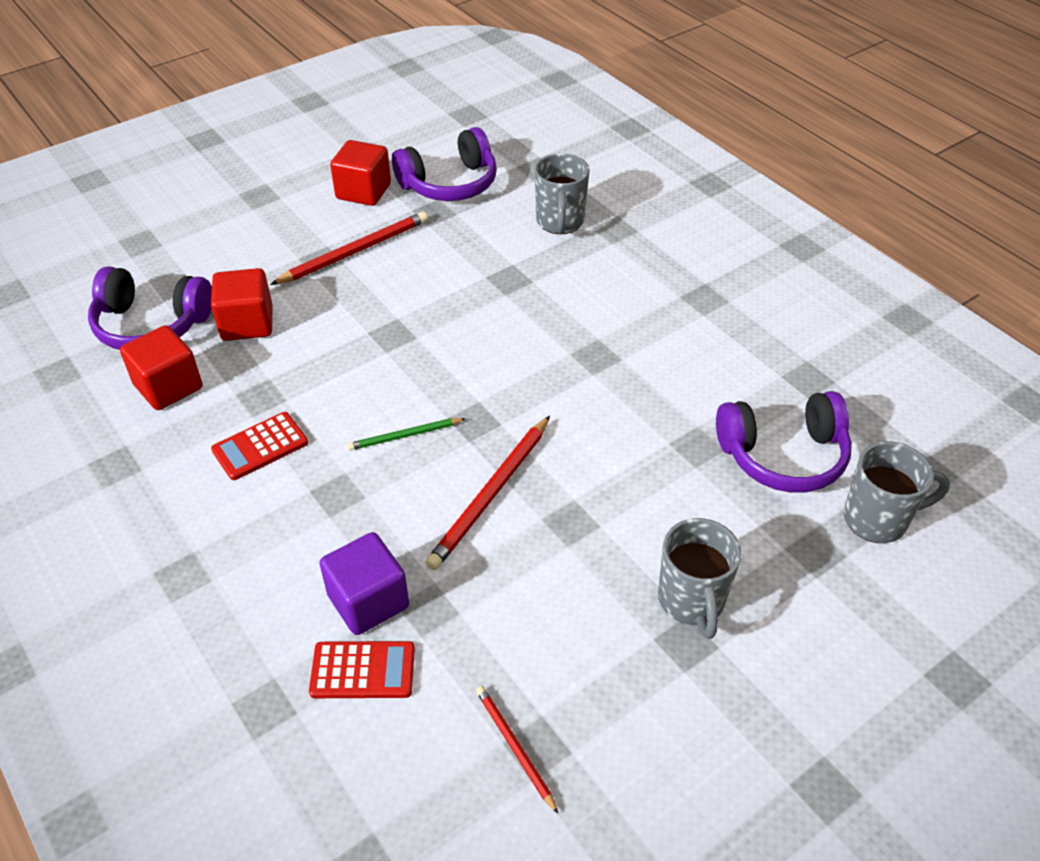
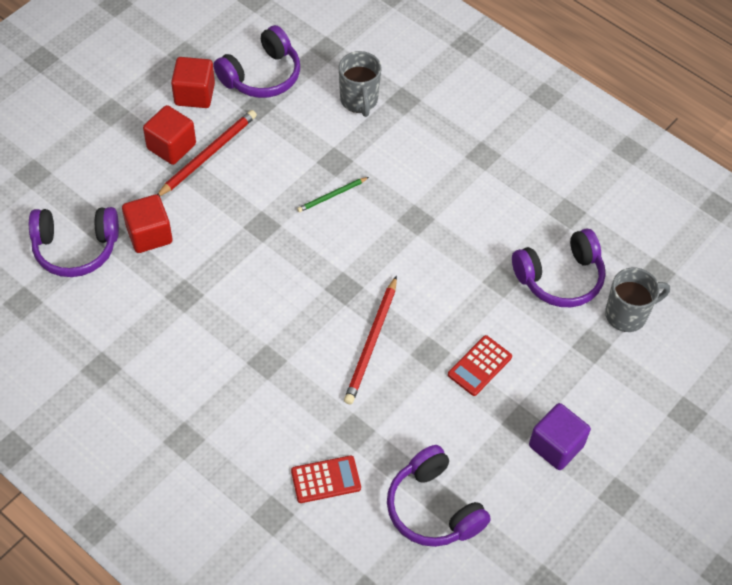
camera: 15 degrees left, 10 degrees up
red cube [120,325,203,410] -> red cube moved to [143,105,196,165]
red calculator [211,412,308,480] -> red calculator moved to [448,335,512,396]
purple cube [319,532,409,635] -> purple cube moved to [529,403,591,470]
green pencil [347,418,466,450] -> green pencil moved to [297,177,369,212]
red pencil [476,686,558,814] -> purple headphones [387,445,491,547]
grey mug [658,518,742,639] -> none

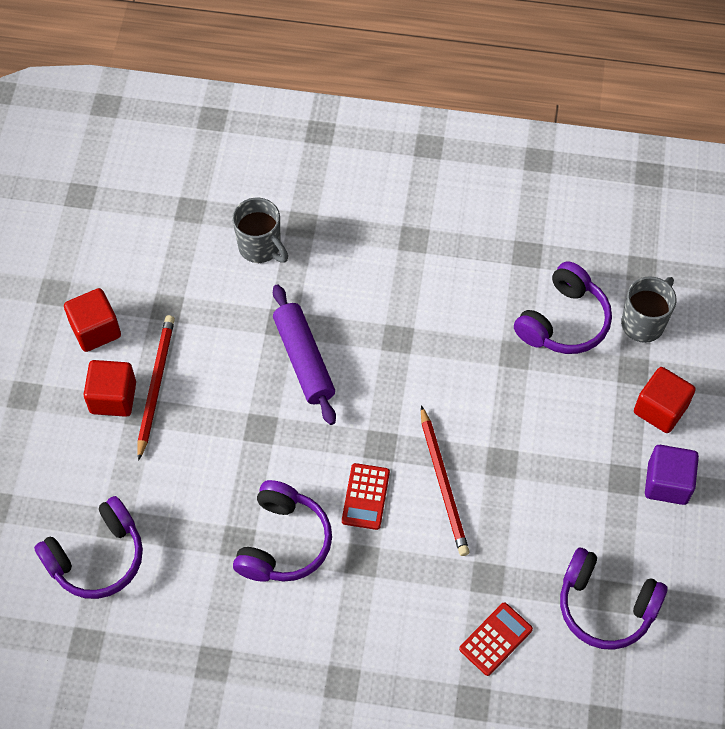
camera: 30 degrees left, 5 degrees up
red cube [122,194,172,253] -> red cube moved to [634,367,696,433]
purple headphones [213,25,300,98] -> purple headphones moved to [233,480,332,582]
green pencil [297,177,369,212] -> purple rolling pin [273,284,336,425]
red calculator [448,335,512,396] -> red calculator moved to [342,463,390,530]

